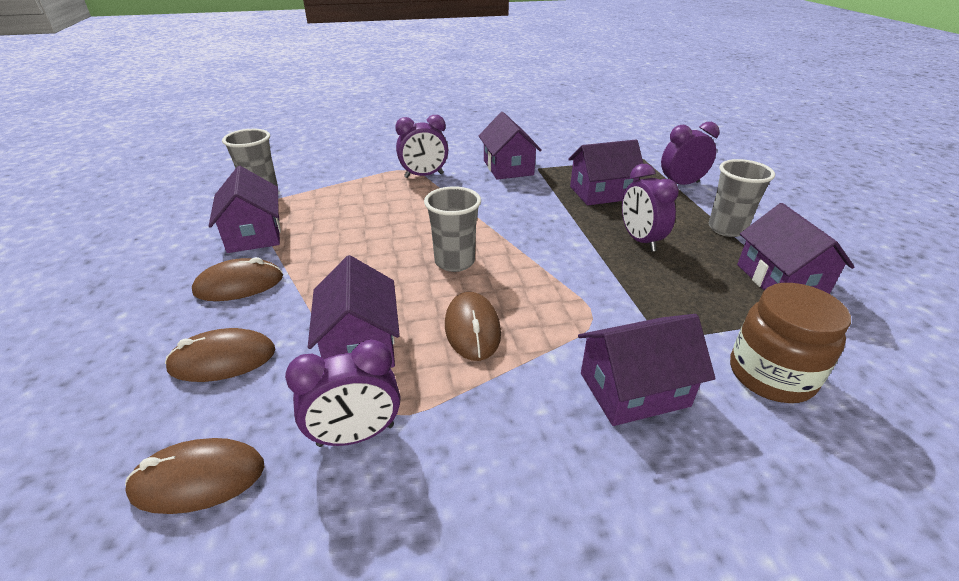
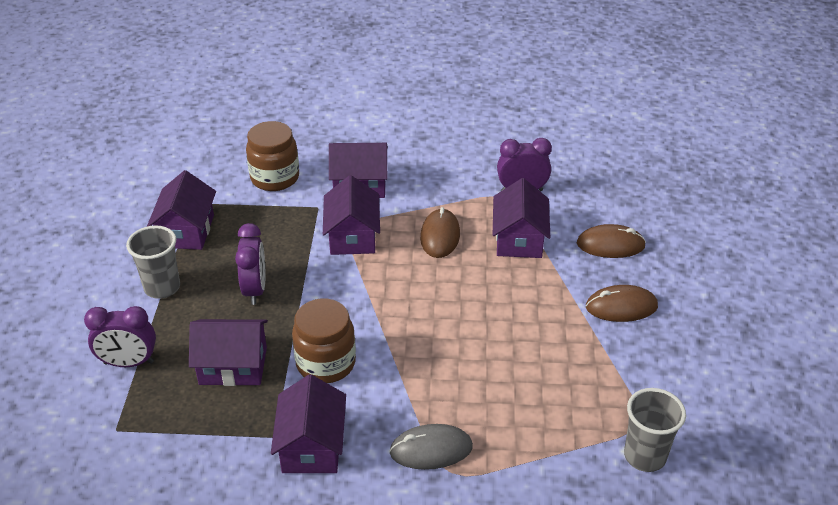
camera: 165 degrees left, 5 degrees up
brown mouse [125,438,264,514] -> none
purple house [209,166,281,253] -> purple house moved to [323,175,380,255]
purple clock [395,115,448,178] -> grey mouse [389,424,473,470]
grey cup [424,186,481,272] -> none
none -> brown jar [292,299,356,383]

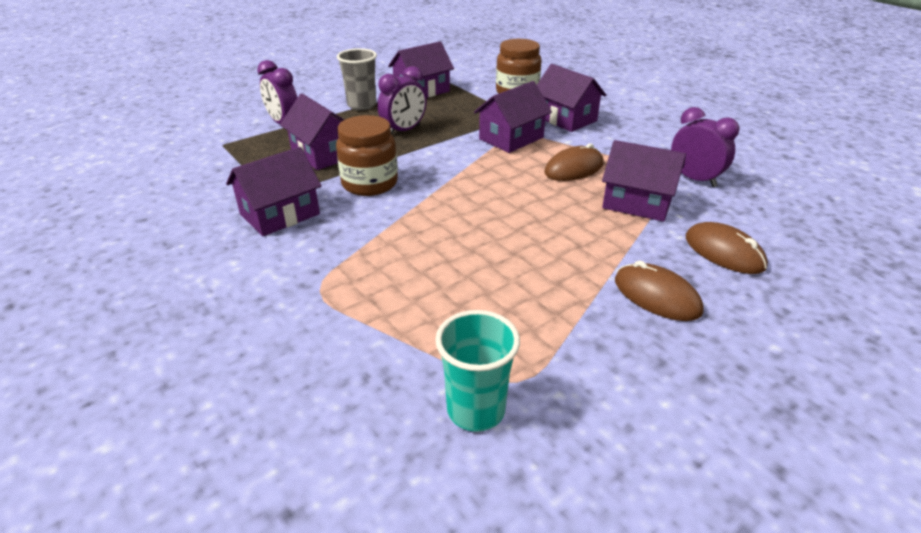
camera: 50 degrees right, 5 degrees down
grey mouse [389,424,473,470] -> none
purple house [493,178,550,258] -> purple house turned 60 degrees clockwise [602,140,686,222]
grey cup [624,388,686,472] -> turquoise cup [435,310,520,432]

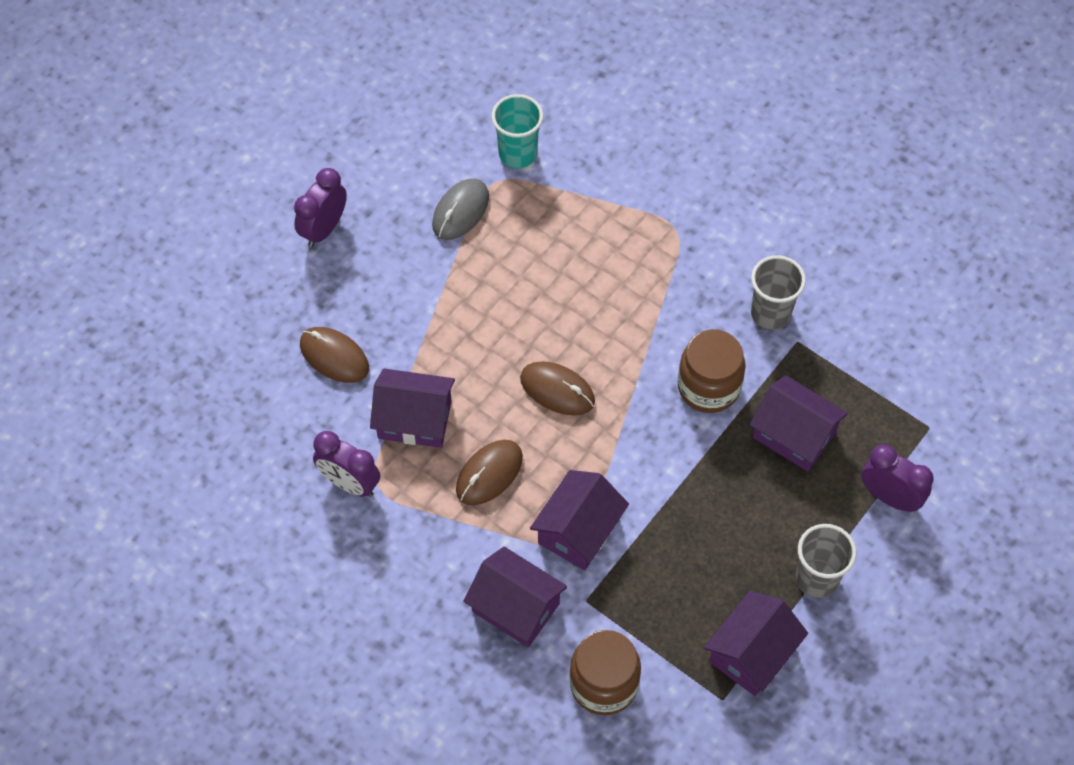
camera: 165 degrees right, 25 degrees up
purple house [226,147,322,236] -> grey cup [751,255,806,330]
purple clock [378,66,427,134] -> purple clock moved to [294,168,347,247]
brown mouse [615,260,704,321] -> brown mouse moved to [520,361,595,415]
none -> grey mouse [432,179,489,240]

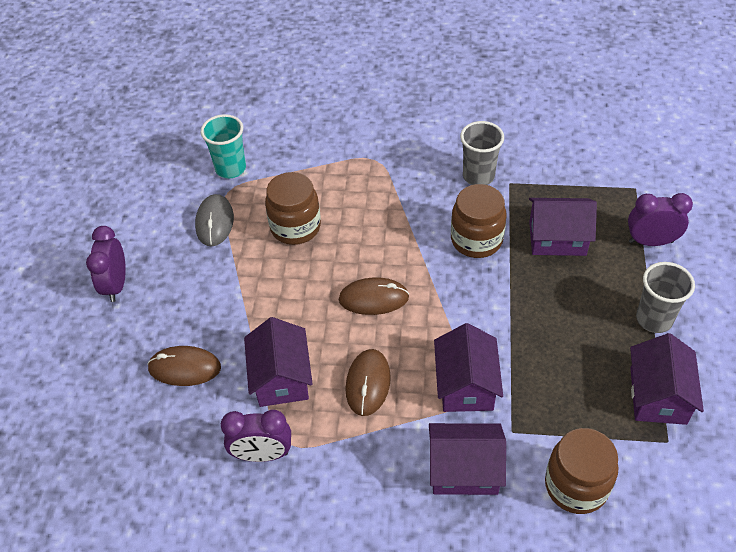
camera: 30 degrees left, 10 degrees down
purple house [370,368,455,448] -> purple house turned 75 degrees counterclockwise [244,317,313,407]
none -> brown jar [265,172,321,245]

